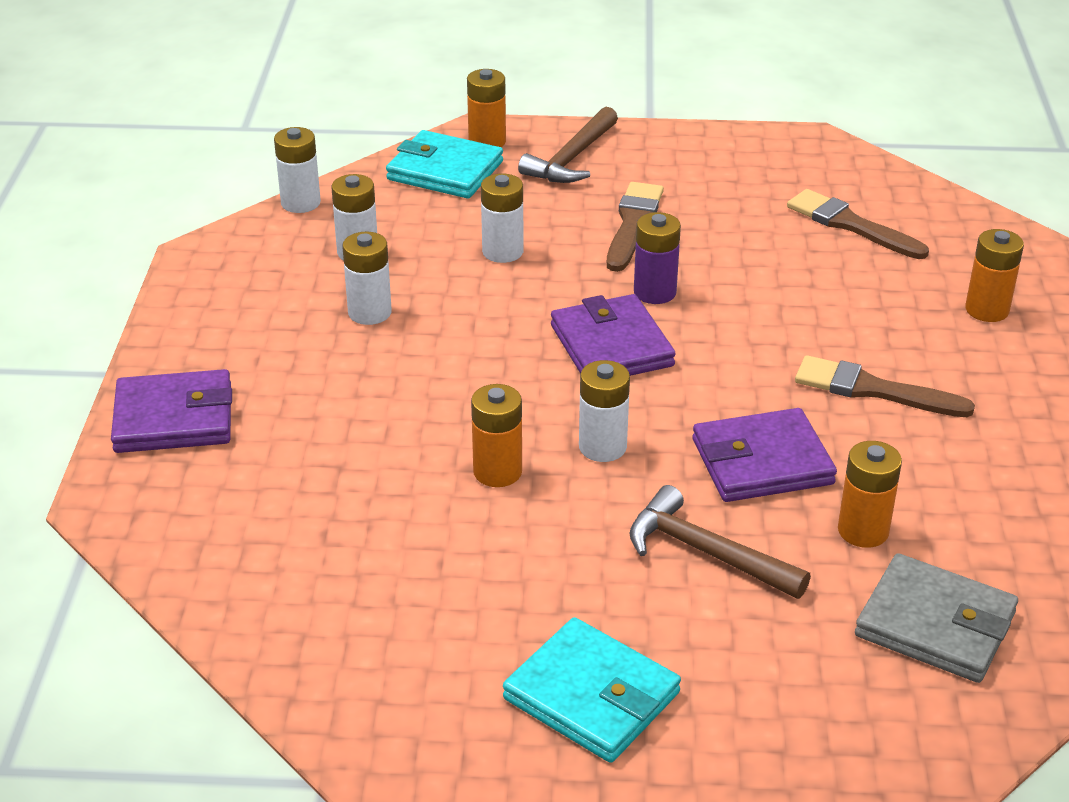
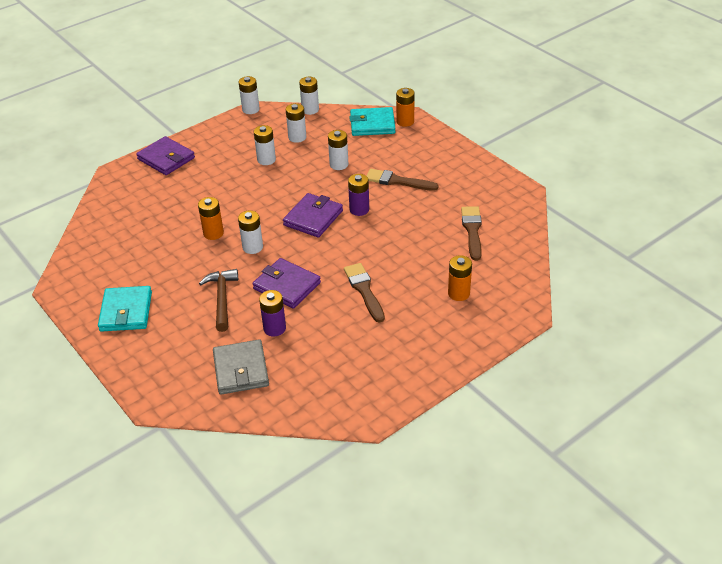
camera: 50 degrees right, 5 degrees up
turquoise wallet [386,130,503,198] -> turquoise wallet turned 75 degrees counterclockwise [349,107,395,136]
brown hammer [518,107,618,183] -> none
brown brush [607,182,664,272] -> brown brush turned 135 degrees counterclockwise [366,169,439,191]
orange battery [838,441,902,548] -> purple battery [259,290,286,337]
none -> white battery [239,76,260,114]

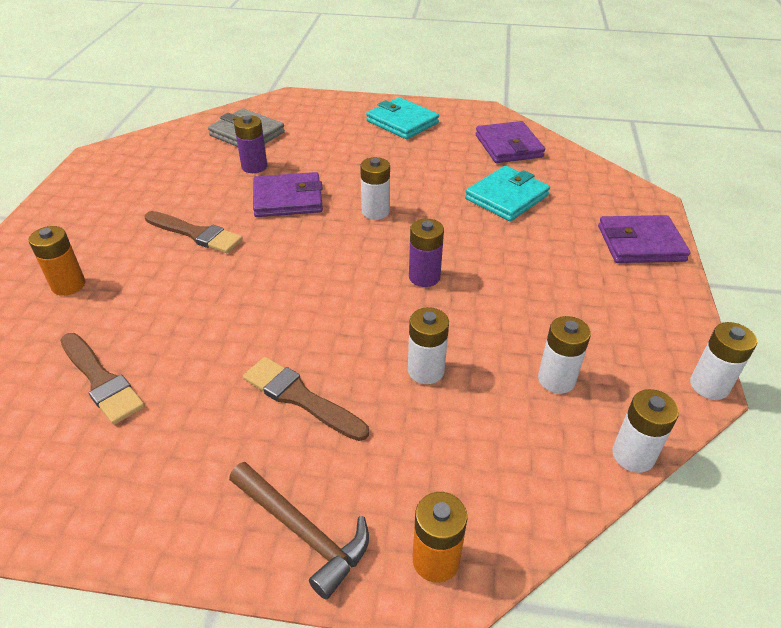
camera: 135 degrees right, 0 degrees up
orange battery [198,197,224,240] -> none
brown hammer [199,269,238,332] -> brown hammer moved to [229,462,369,600]
white battery [254,125,276,165] -> none
purple wallet [283,193,343,238] -> purple wallet moved to [475,121,545,163]
purple battery [348,174,369,216] -> purple battery moved to [409,219,444,287]
turquoise wallet [349,107,395,136] -> turquoise wallet moved to [465,166,550,221]
brown brush [366,169,439,191] -> brown brush turned 120 degrees counterclockwise [243,357,369,441]

